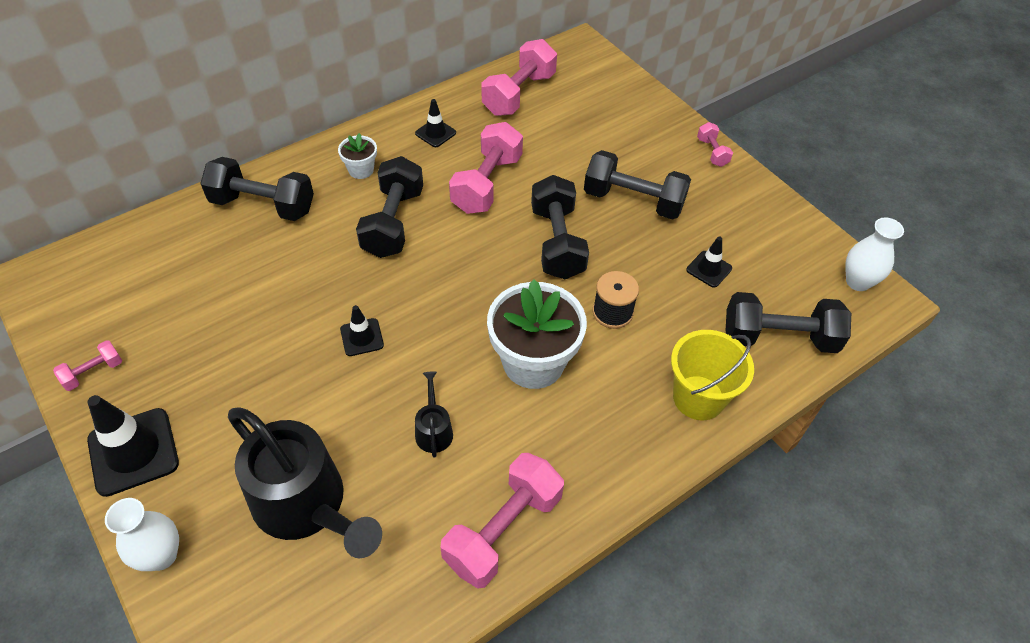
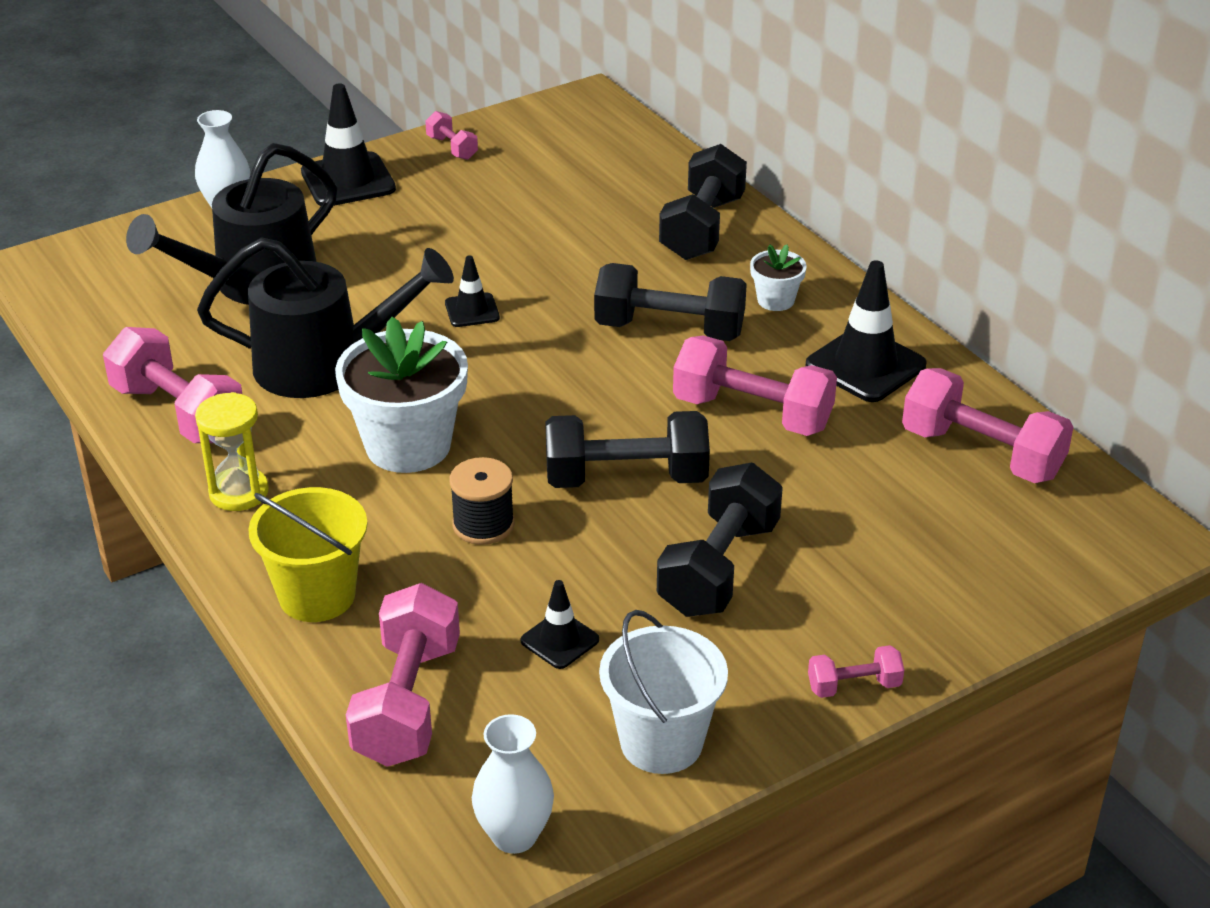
camera: 95 degrees right, 15 degrees down
black traffic cone [415,99,456,147] -> black traffic cone [806,260,927,402], size x1.83
black watering can [415,371,453,458] -> black watering can [197,237,454,398], size x2.31
black dumbbell [725,292,851,353] -> pink dumbbell [346,583,460,767]
none -> yellow hourglass [195,392,269,511]
none -> white bucket [599,610,728,774]

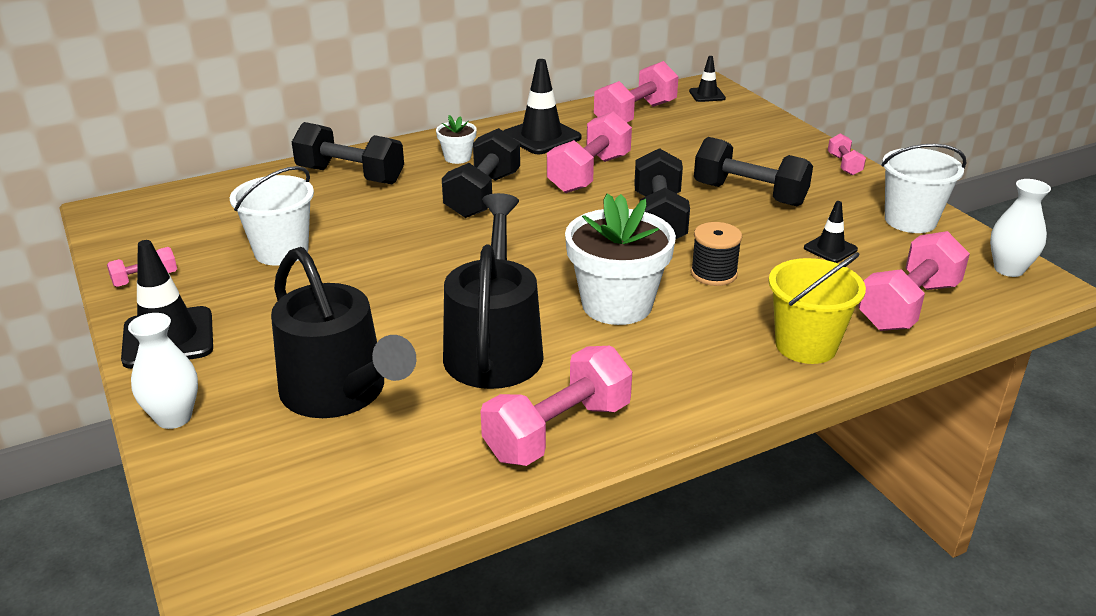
camera: 85 degrees left, 5 degrees down
yellow hourglass [195,392,269,511] -> none
pink dumbbell [346,583,460,767] -> pink dumbbell turned 60 degrees counterclockwise [858,231,970,331]
black traffic cone [445,255,500,327] -> black traffic cone moved to [689,56,726,102]
none -> white bucket [230,166,314,266]

